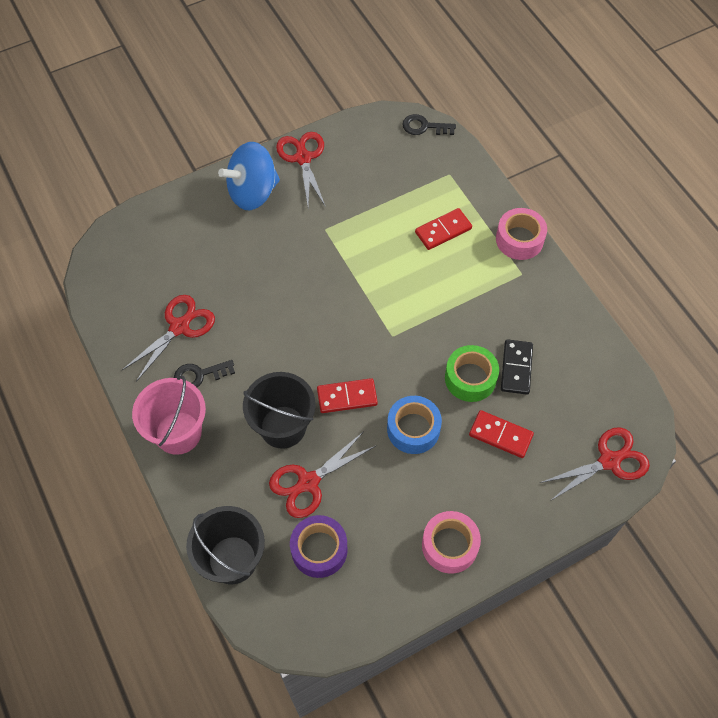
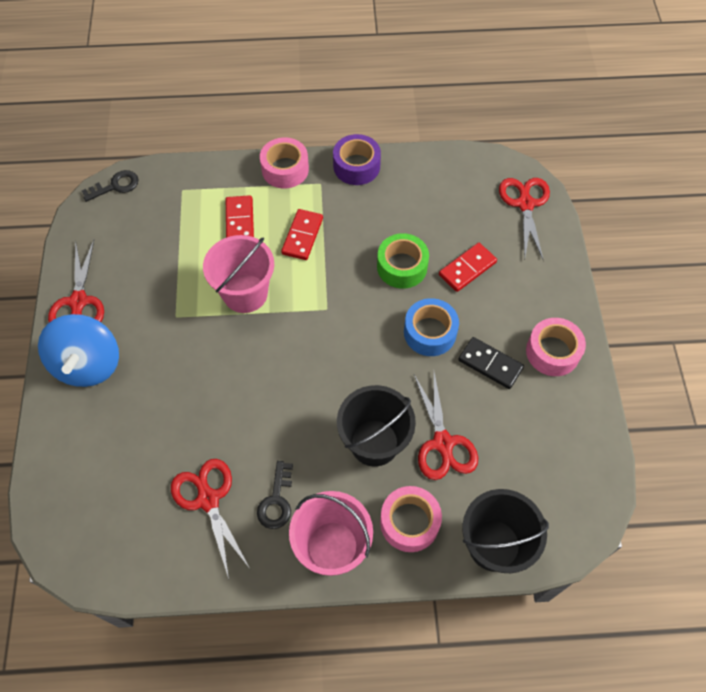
camera: 65 degrees left, 0 degrees up
red scissors [276,132,326,207] -> red scissors turned 105 degrees counterclockwise [48,240,104,322]
purple tape [290,515,347,578] -> purple tape moved to [333,134,381,185]
red domino [317,378,378,413] -> red domino moved to [281,209,323,260]
black key [402,114,456,135] -> black key turned 150 degrees counterclockwise [82,170,138,202]
black domino [501,339,533,395] -> black domino moved to [458,337,524,389]
none -> pink bucket [203,235,274,313]
none -> pink tape [380,486,442,552]

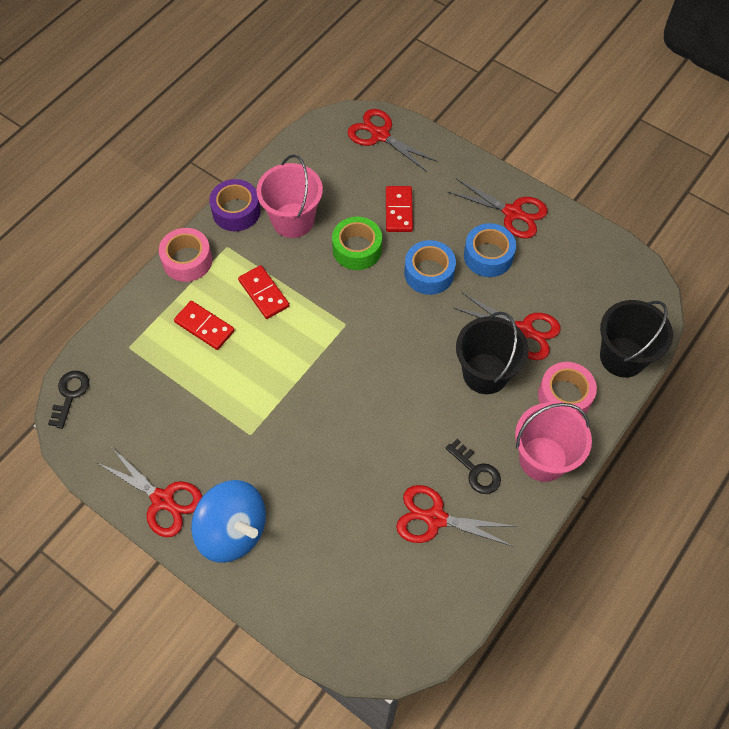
camera: 50 degrees left, 0 degrees up
pink bucket [203,235,274,313] -> pink bucket moved to [256,154,323,238]
black domino [458,337,524,389] -> blue tape [464,223,516,277]
pink tape [526,318,586,376] -> red scissors [448,178,548,239]

